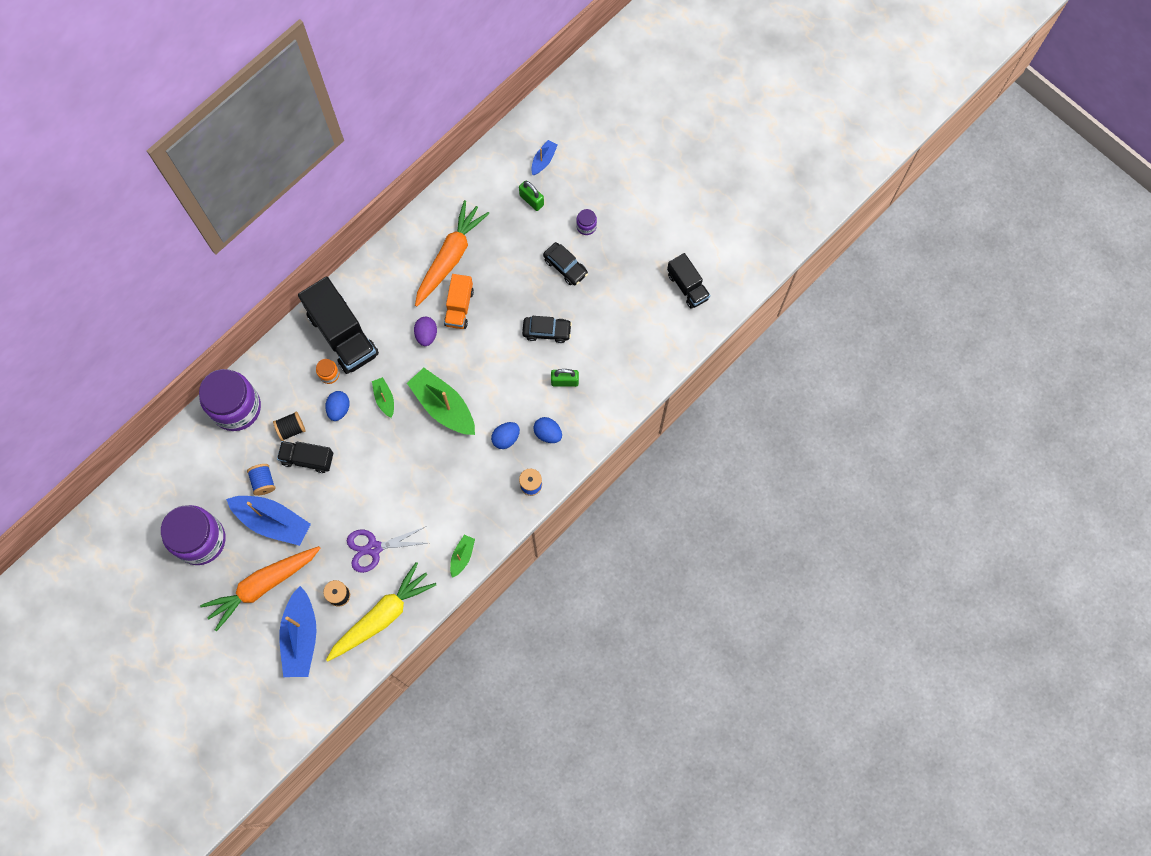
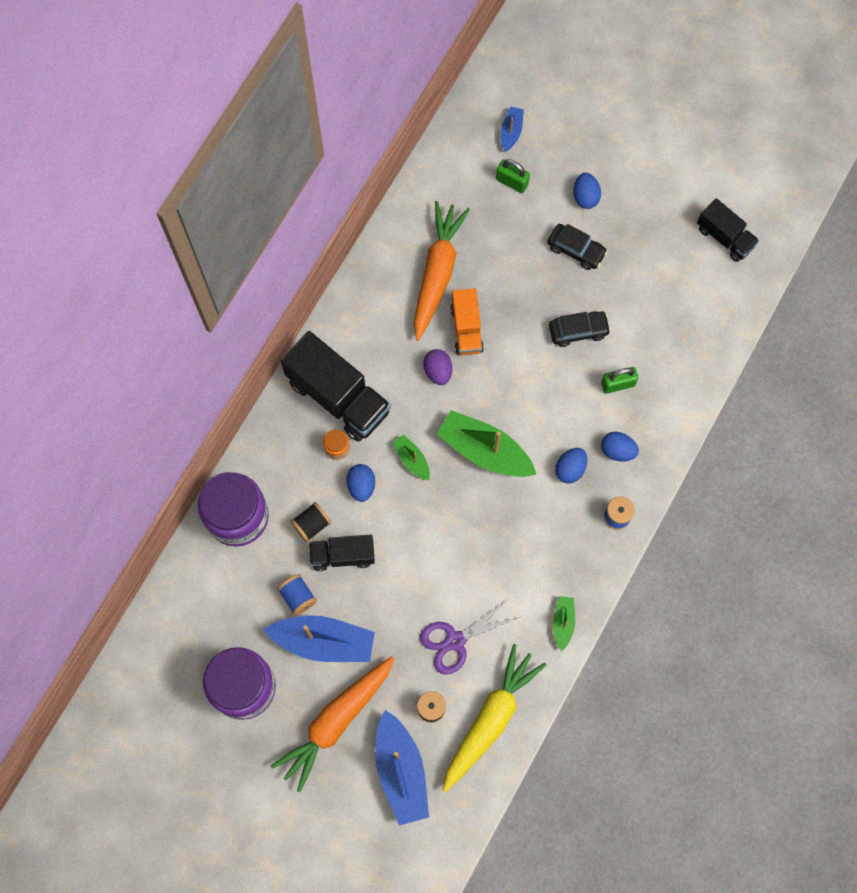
camera: 15 degrees left, 0 degrees up
purple jar [576,209,597,235] -> blue egg [573,172,601,209]

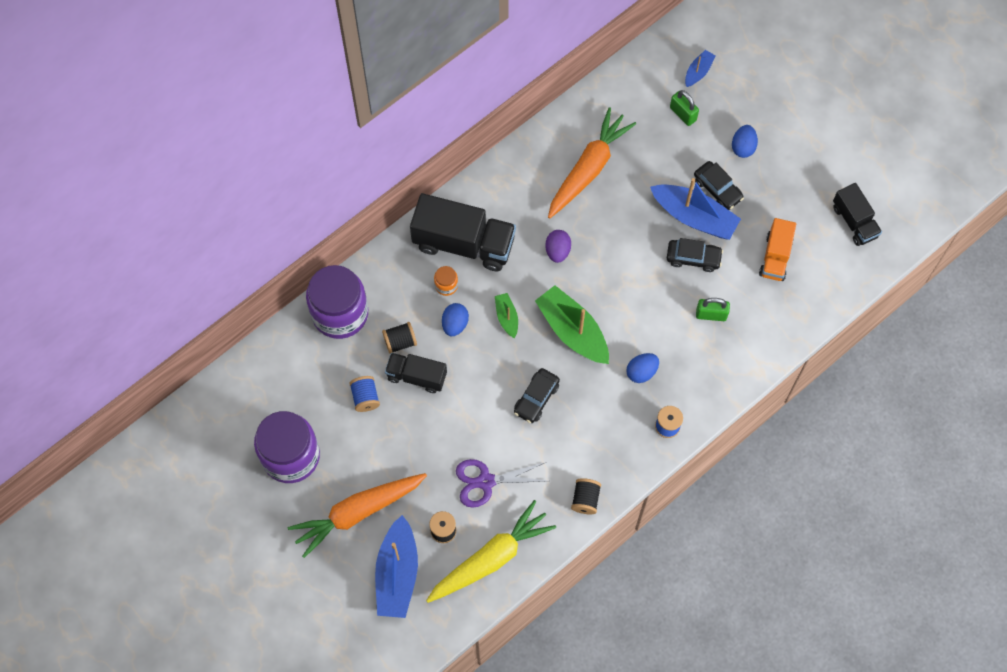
camera: 20 degrees right, 5 degrees down
blue boat [263,616,375,662] -> blue boat moved to [650,178,741,240]
black truck [281,331,391,442] -> black truck turned 45 degrees counterclockwise [410,193,516,271]
orange truck [450,288,484,355] -> orange truck moved to [759,218,796,281]
green boat [553,596,575,651] -> black spool [571,478,601,514]
blue egg [601,432,639,461] -> none
none -> black car [514,368,560,423]

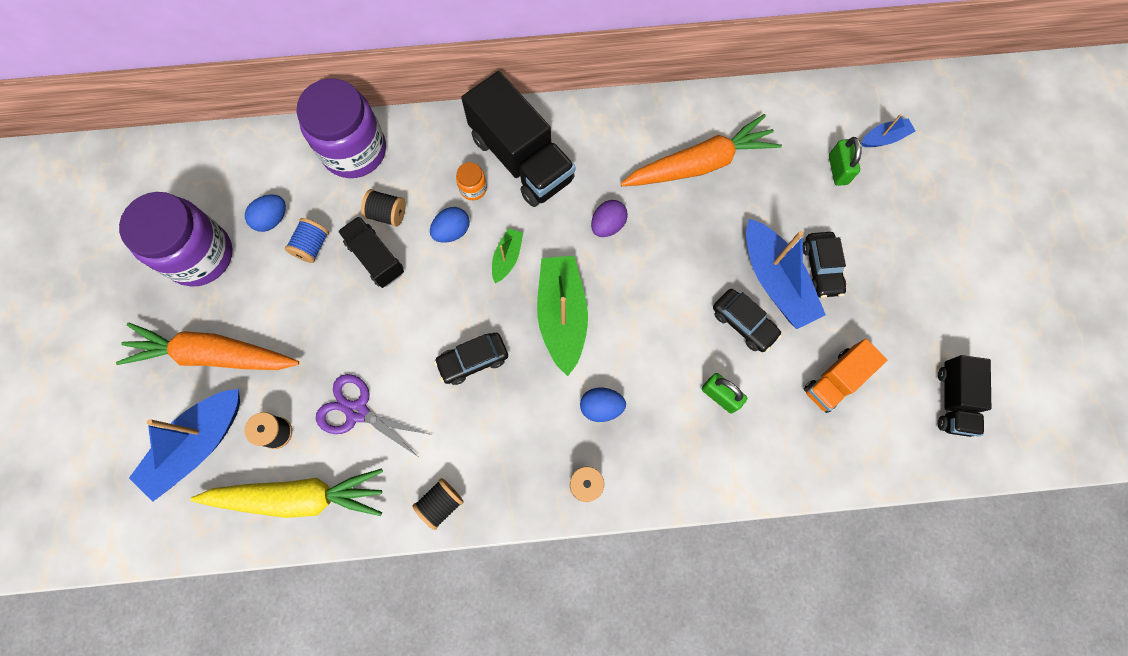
camera: 35 degrees right, 5 degrees up
blue egg [732,125,758,158] -> blue egg moved to [245,195,286,232]

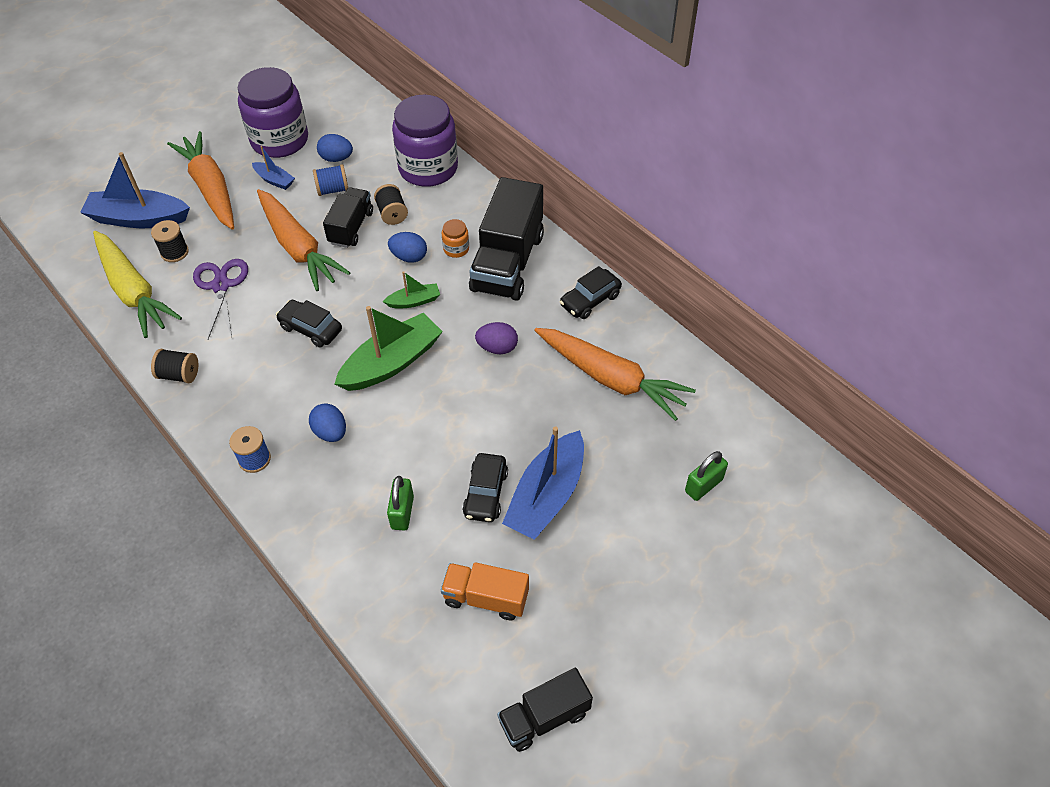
camera: 55 degrees right, 20 degrees down
black car [803,232,846,298] -> black car moved to [560,266,622,319]
blue boat [861,114,915,147] -> blue boat moved to [252,146,295,190]
none -> orange carrot [257,189,350,291]

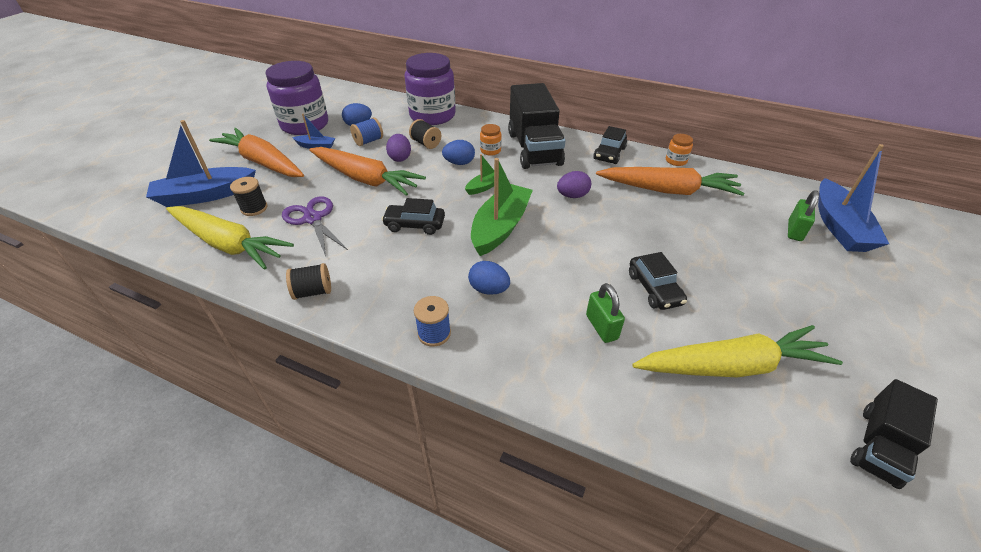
camera: 25 degrees left, 10 degrees down
black truck [323,187,373,248] -> purple egg [386,134,411,162]
orange truck [441,562,529,620] -> yellow carrot [632,325,843,378]
blue boat [502,426,584,540] -> blue boat moved to [818,144,889,252]
none -> orange jar [666,134,693,166]

